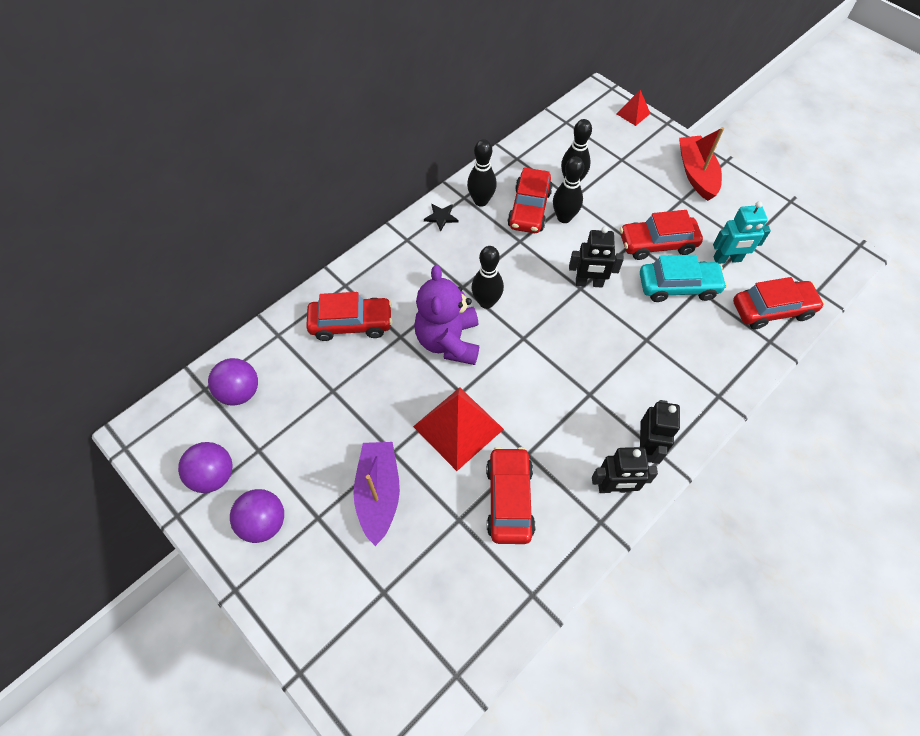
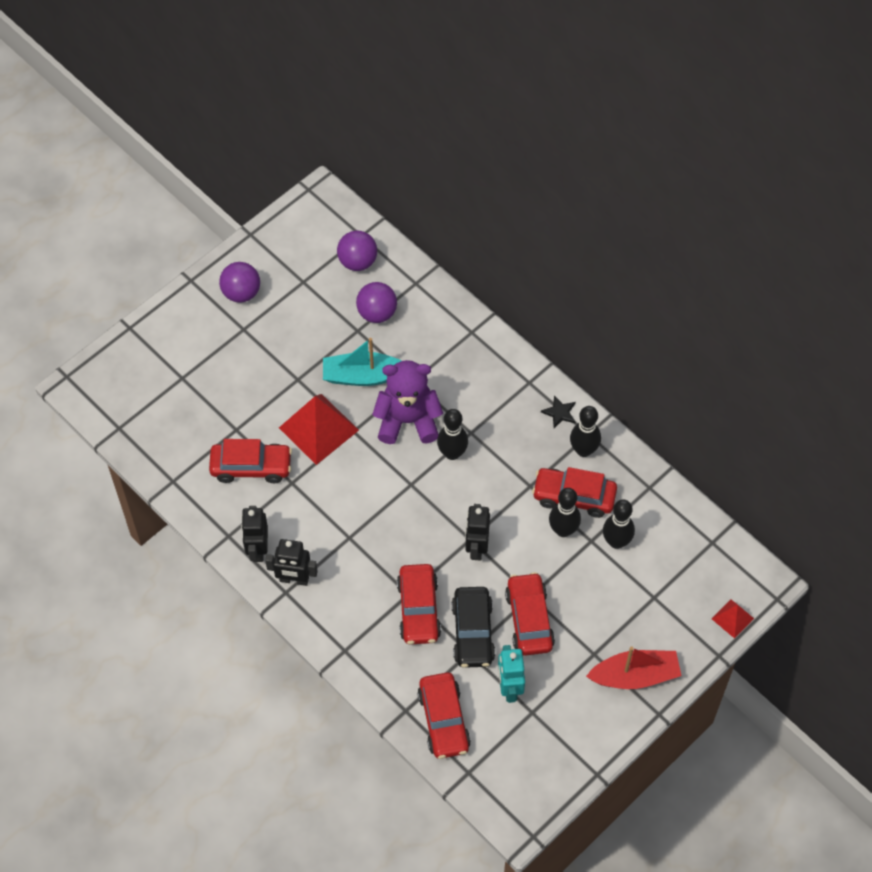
camera: 90 degrees right, 0 degrees up
purple ball [178,442,233,493] -> purple ball moved to [356,282,397,323]
red car [306,292,393,341] -> red car moved to [397,564,441,645]
purple boat [353,442,400,546] -> none
turquoise car [640,255,727,302] -> black car [451,587,495,668]
none -> turquoise boat [323,338,402,386]

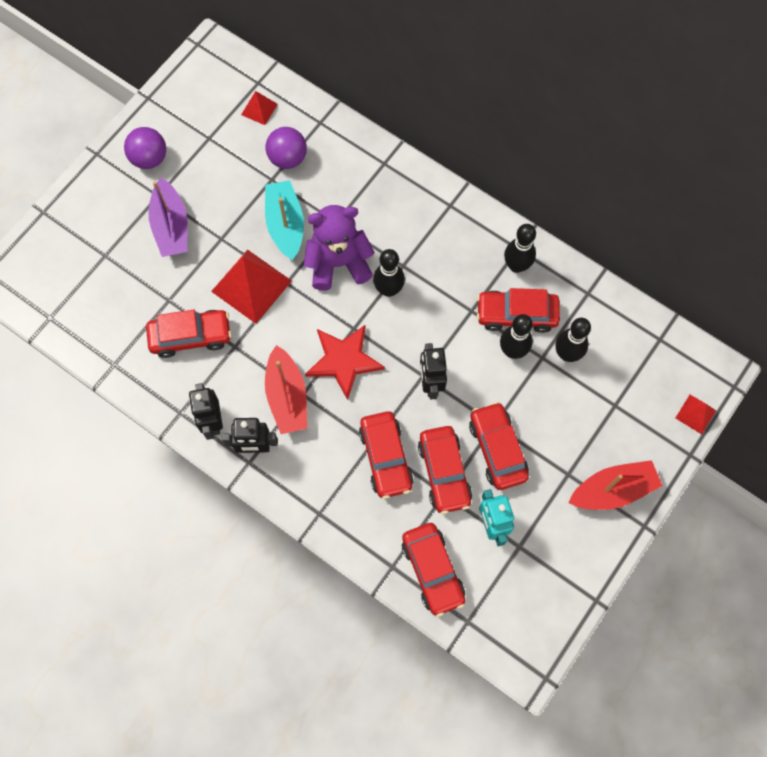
camera: 10 degrees left, 10 degrees up
turquoise boat [323,338,402,386] -> turquoise boat turned 90 degrees clockwise [265,180,304,260]
purple ball [337,231,377,271] -> red pyramid [241,91,278,125]
black car [451,587,495,668] -> red car [418,426,472,514]
black star [541,395,576,428] -> none
none -> purple boat [148,178,187,257]
none -> red boat [265,345,307,434]
none -> red star [305,325,385,400]

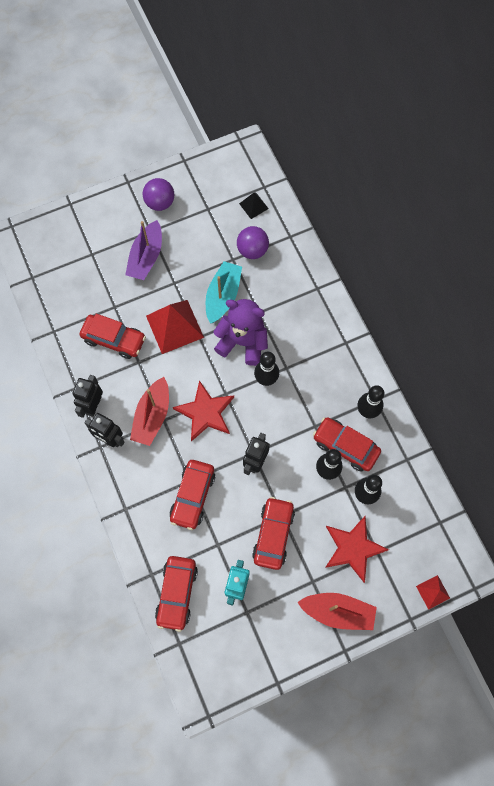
camera: 30 degrees right, 0 degrees up
red pyramid [241,91,278,125] -> black pyramid [239,192,269,219]
red car [418,426,472,514] -> none
none -> red star [325,516,389,583]

